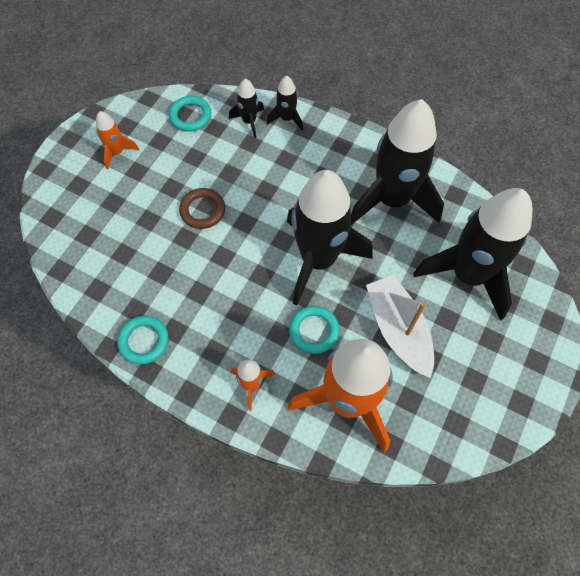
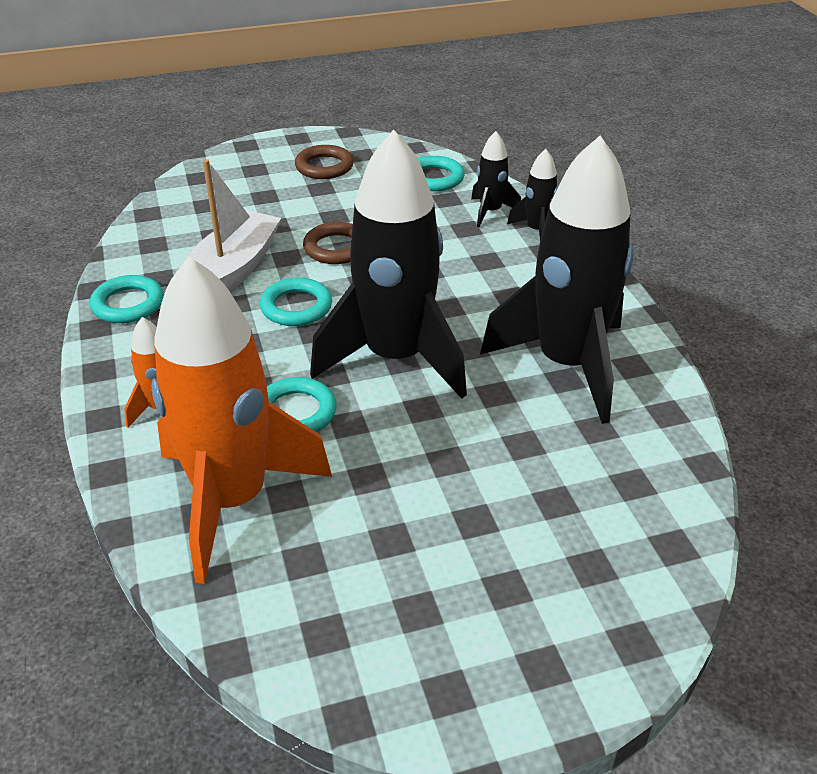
camera: 45 degrees right, 25 degrees down
orange rocket [96,111,139,169] -> brown ring [295,145,354,179]
white boat [366,275,434,378] -> white boat moved to [189,159,281,291]
black rocket [413,188,533,321] -> none
none -> turquoise ring [260,278,332,326]

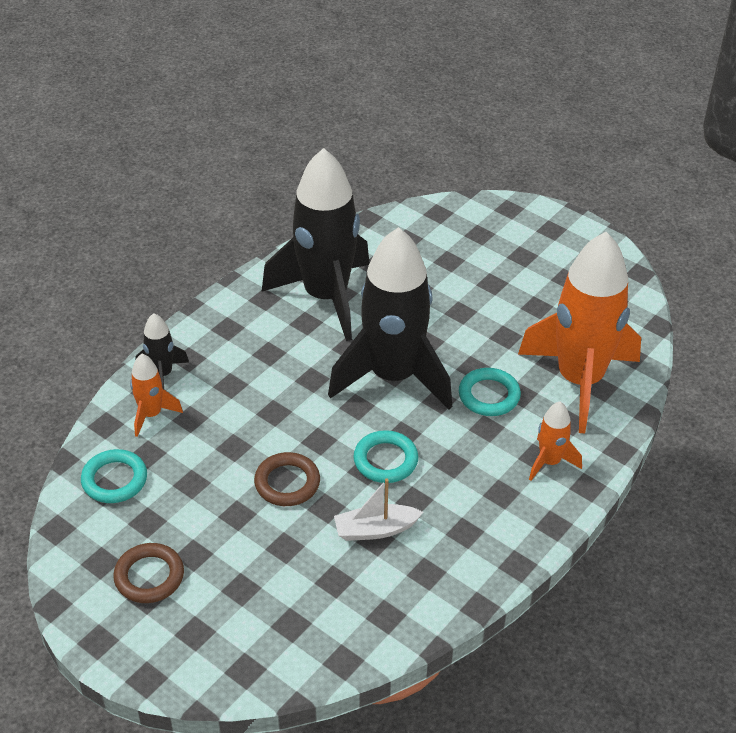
camera: 125 degrees left, 5 degrees up
turquoise ring [90,275,164,323] -> none
white boat [189,159,281,291] -> white boat [334,479,423,541], size x0.60
black rocket [471,131,521,227] -> orange rocket [130,354,183,437]

